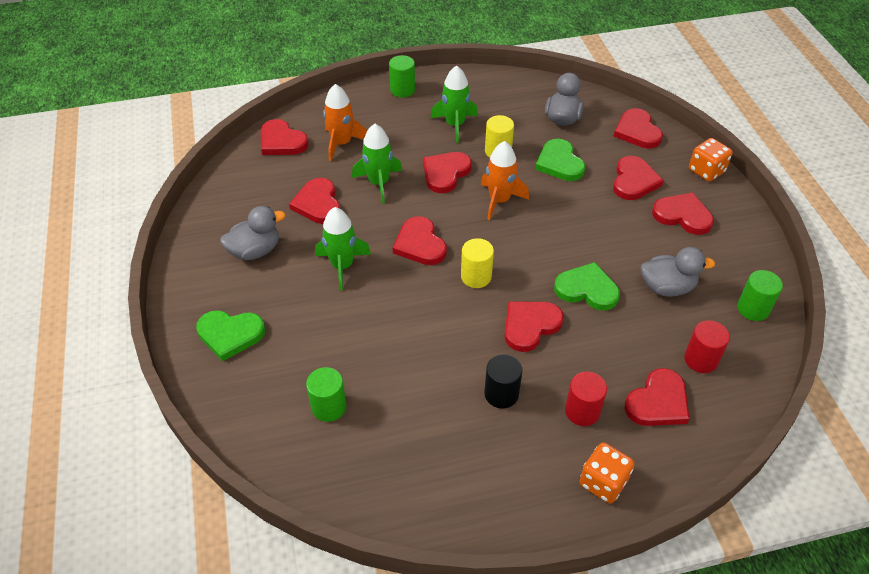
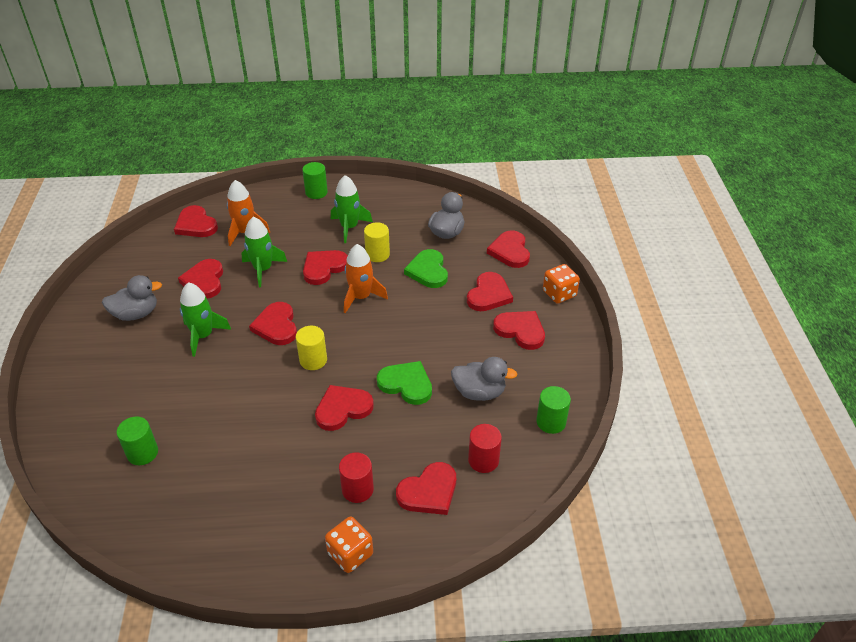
camera: 10 degrees right, 5 degrees down
green heart [196,310,265,361] -> none
black cylinder [484,354,523,408] -> none

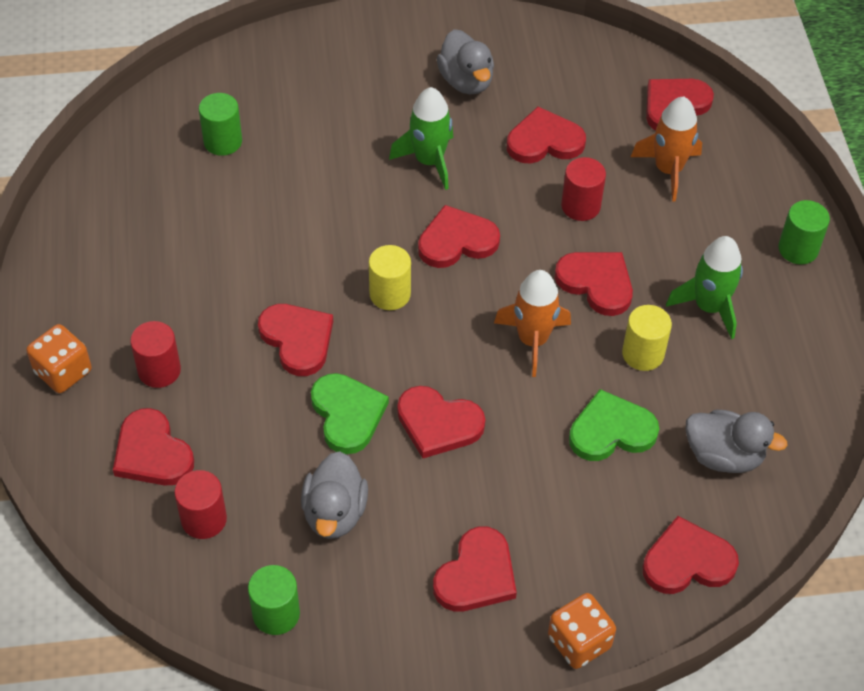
camera: 85 degrees right, 10 degrees up
green rocket [241,217,287,287] -> red cylinder [561,157,606,221]
green heart [377,361,432,405] -> green heart turned 45 degrees counterclockwise [311,373,389,454]
red heart [467,272,513,311] -> red heart moved to [397,386,485,458]

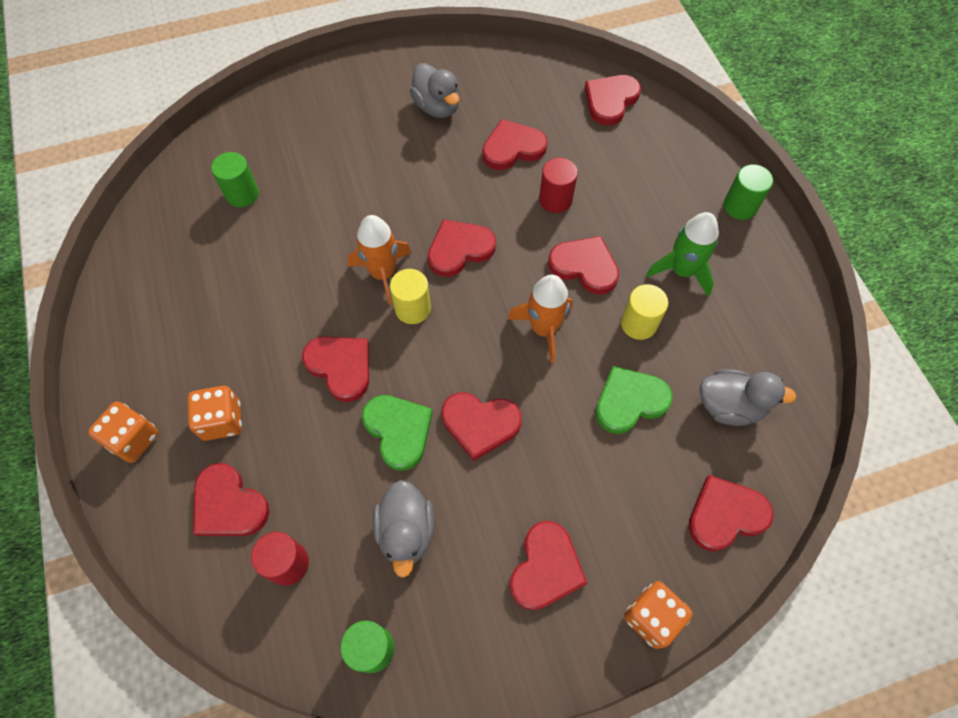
camera: 10 degrees left, 10 degrees up
red cylinder [130,321,181,388] -> orange dice [187,386,242,441]
green rocket [389,87,453,190] -> none
orange rocket [631,96,702,201] -> orange rocket moved to [347,215,411,305]

